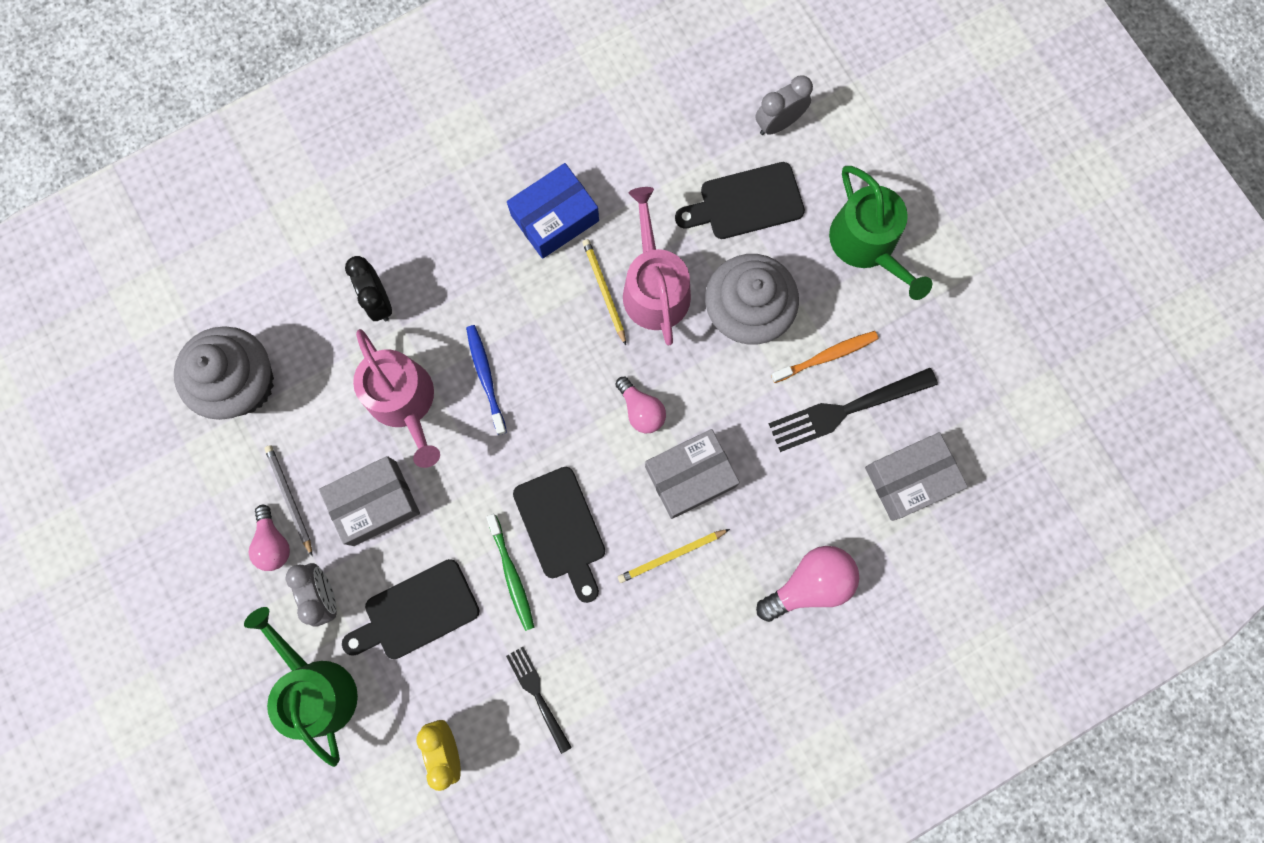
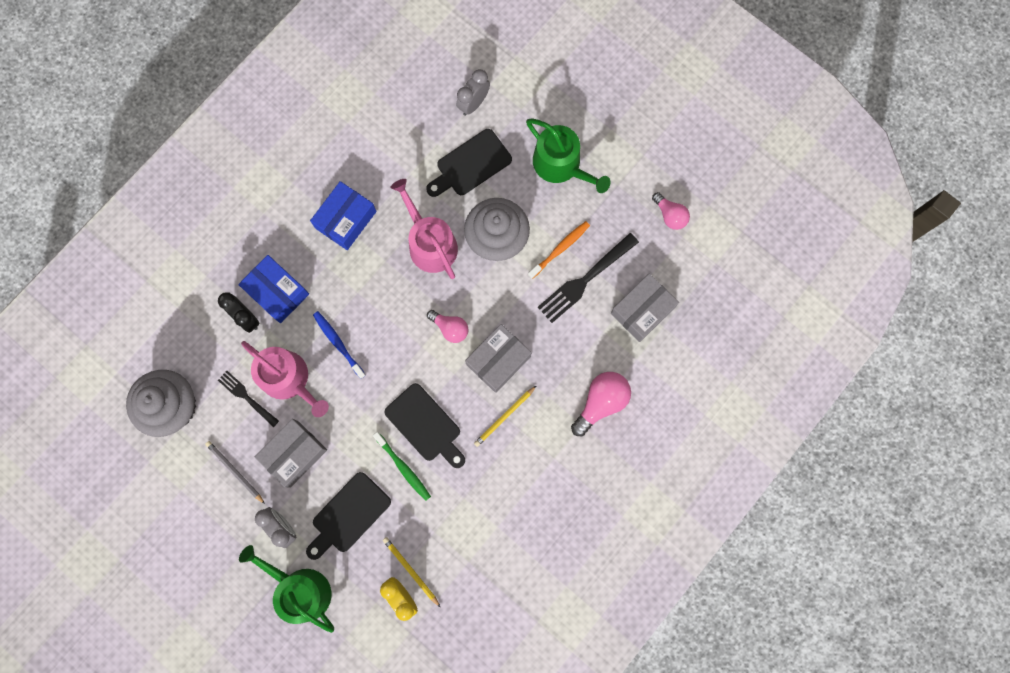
camera: 20 degrees left, 0 degrees up
pink light bulb [249,505,290,571] -> pink light bulb moved to [652,192,690,230]
black fork [506,647,572,754] -> black fork moved to [218,371,279,427]
yellow pencil [582,239,626,345] -> yellow pencil moved to [383,537,440,607]
none -> blue box [238,255,309,323]

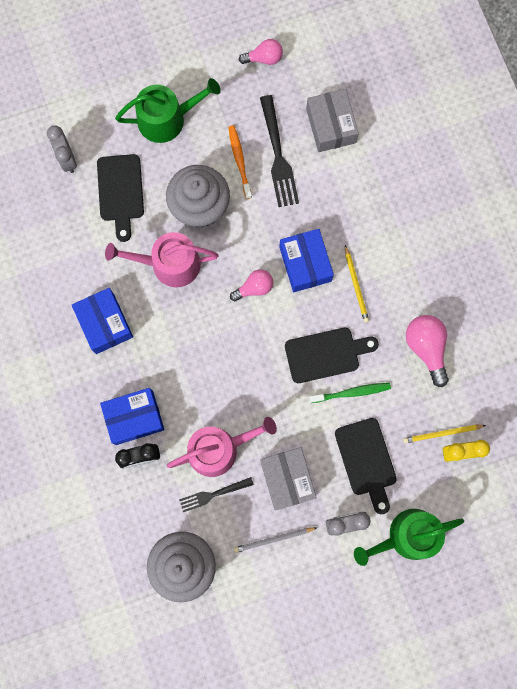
camera: 60 degrees left, 0 degrees up
blue toothbrush [313,311,366,379] -> none
grey box [465,324,532,393] -> blue box [279,229,334,292]
pink light bulb [571,372,631,436] -> pink light bulb moved to [406,315,449,387]

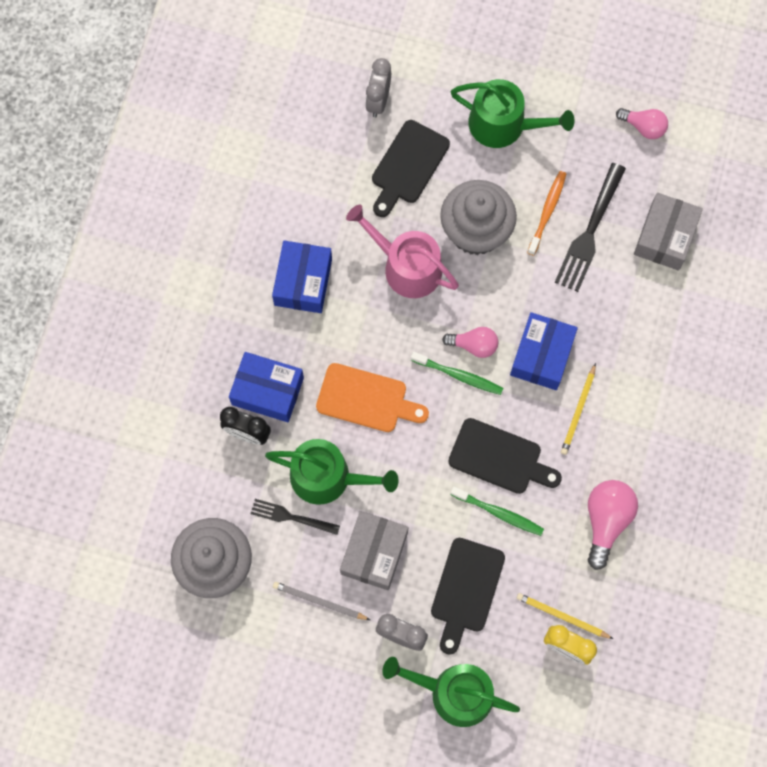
camera: 35 degrees right, 5 degrees down
pink watering can [167,417,277,477] -> green watering can [265,439,399,505]
none -> orange cutting board [316,363,429,432]
none -> green toothbrush [411,352,503,395]

